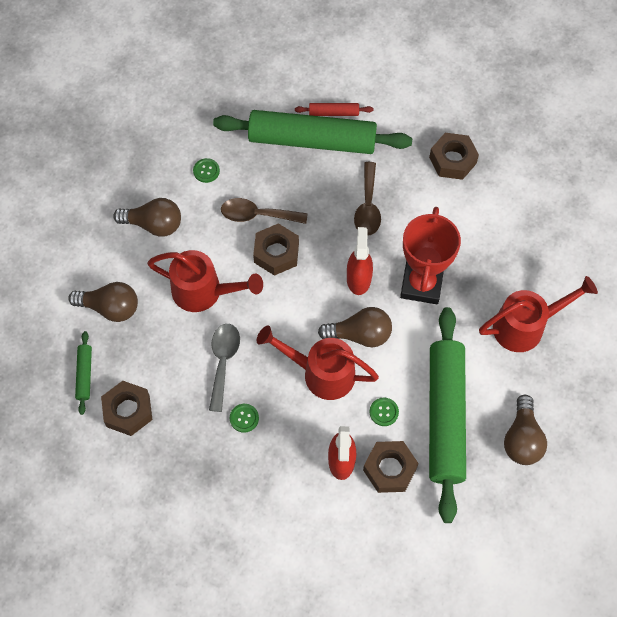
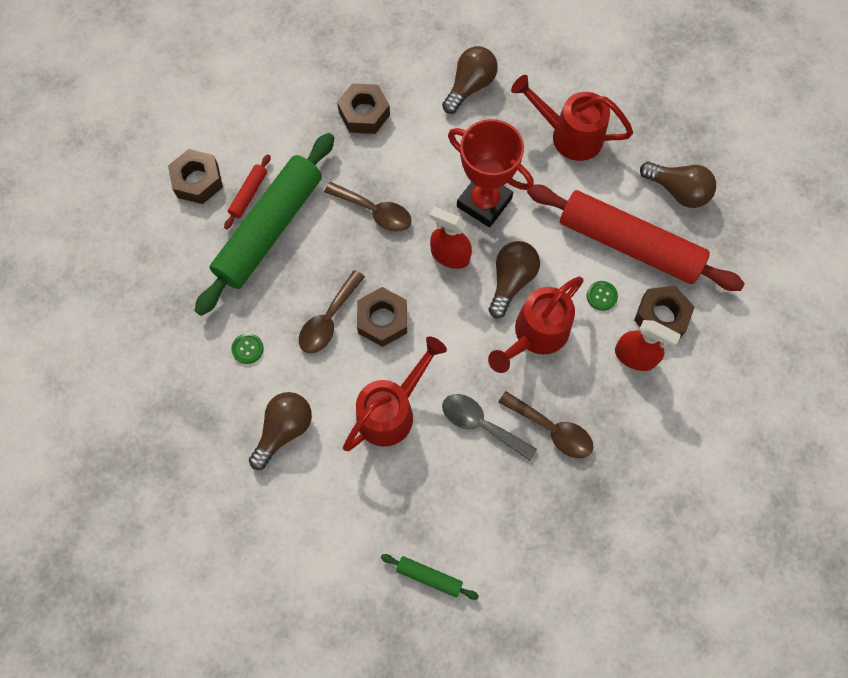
camera: 65 degrees left, 5 degrees up
brown light bulb [68,282,138,322] -> brown light bulb moved to [442,46,498,114]
brown nut [101,381,152,436] -> brown nut moved to [168,149,223,204]
green button [230,404,259,433] -> brown spoon [498,391,593,458]
green rolling pin [429,307,466,523] -> red rolling pin [527,184,745,291]
red watering can [479,276,598,352] -> red watering can turned 75 degrees counterclockwise [511,75,633,161]

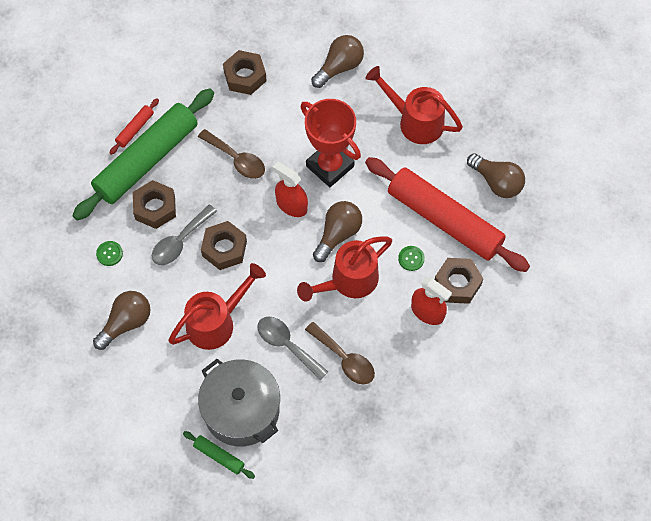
camera: 10 degrees right, 5 degrees down
brown nut [168,149,223,204] -> brown nut moved to [133,180,176,229]
brown spoon [299,270,365,353] -> grey spoon [152,205,217,265]
none -> grey pot [198,359,280,447]

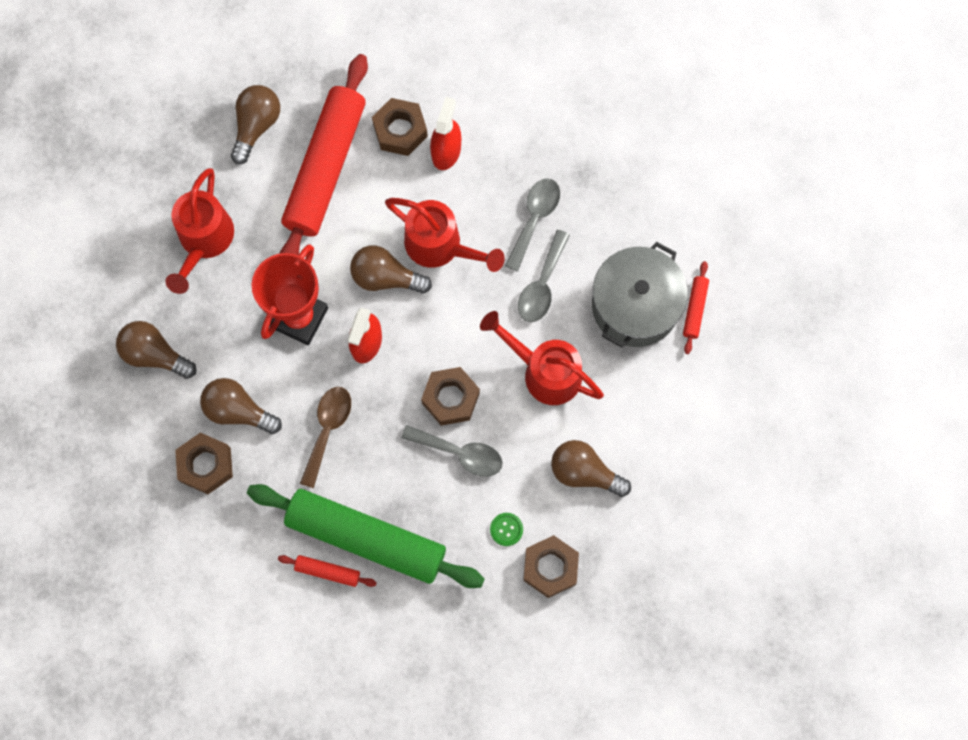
camera: 110 degrees left, 10 degrees up
brown nut [133,180,176,229] -> brown nut moved to [523,535,579,598]
green rolling pin [183,431,255,479] -> red rolling pin [683,261,709,354]
brown spoon [305,322,375,384] -> grey spoon [505,178,560,272]
green button [398,246,425,271] -> none
none -> brown light bulb [200,378,282,434]

